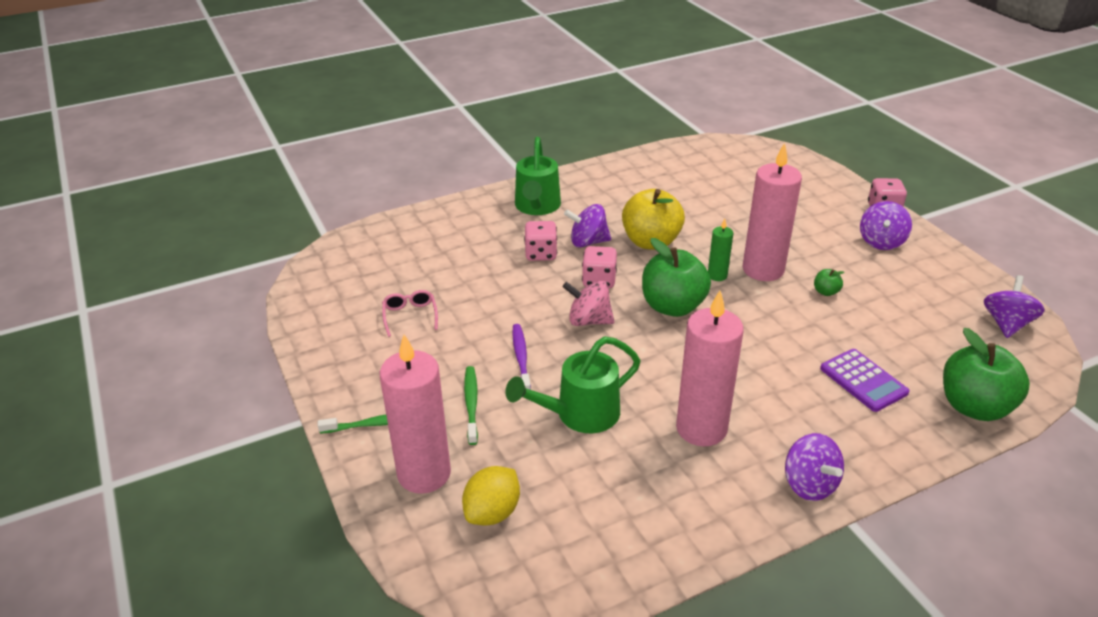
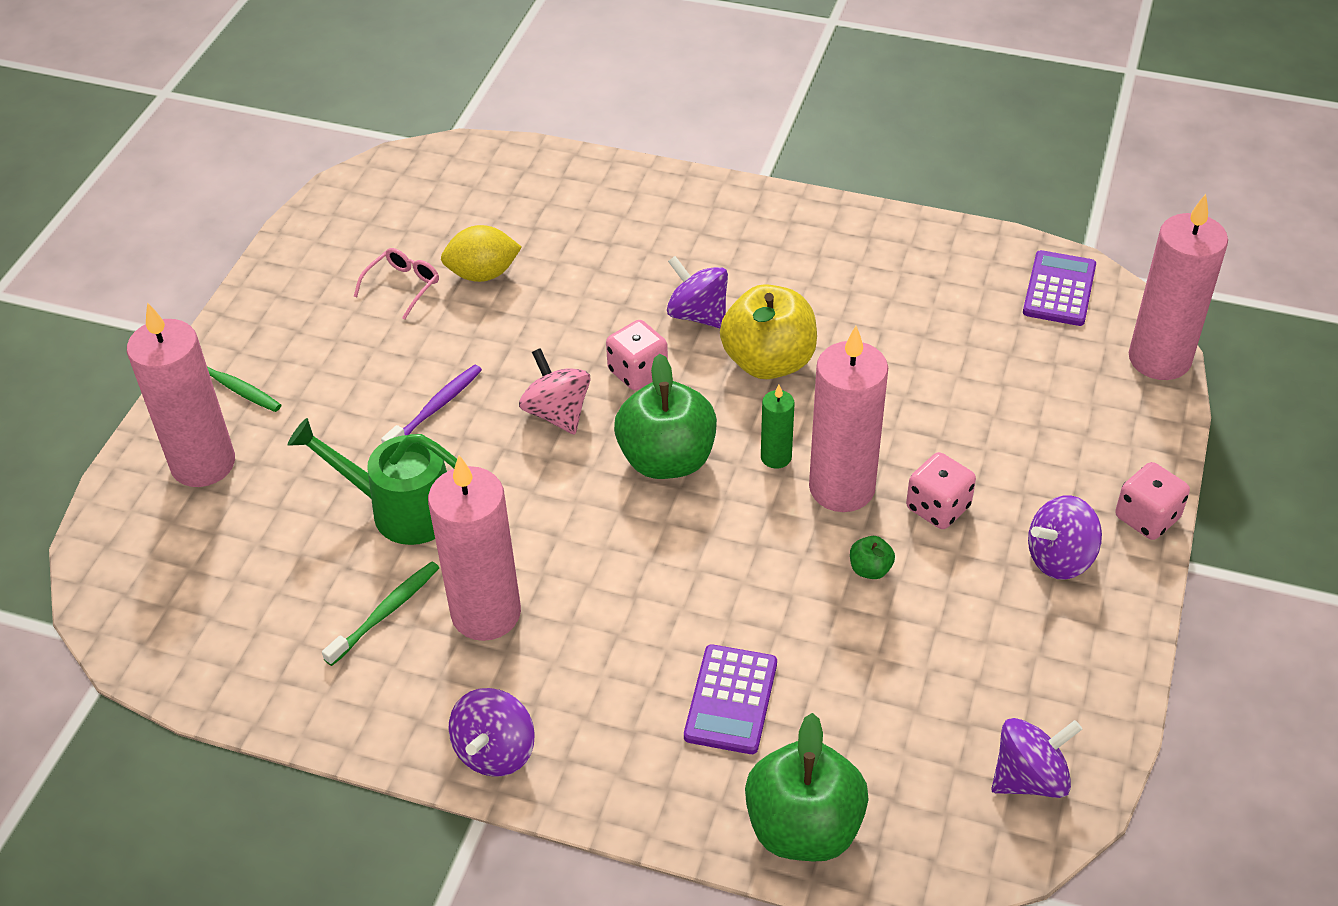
camera: 45 degrees right, 10 degrees up
yellow lemon [462,466,520,526] -> yellow lemon moved to [441,225,522,282]
green toothbrush [464,366,478,445] -> green toothbrush moved to [322,561,439,666]
green watering can [515,137,561,215] -> none
pink dice [524,221,557,261] -> pink dice moved to [906,452,976,529]
none -> purple calculator [1023,250,1096,326]
none -> pink candle [1129,194,1228,380]

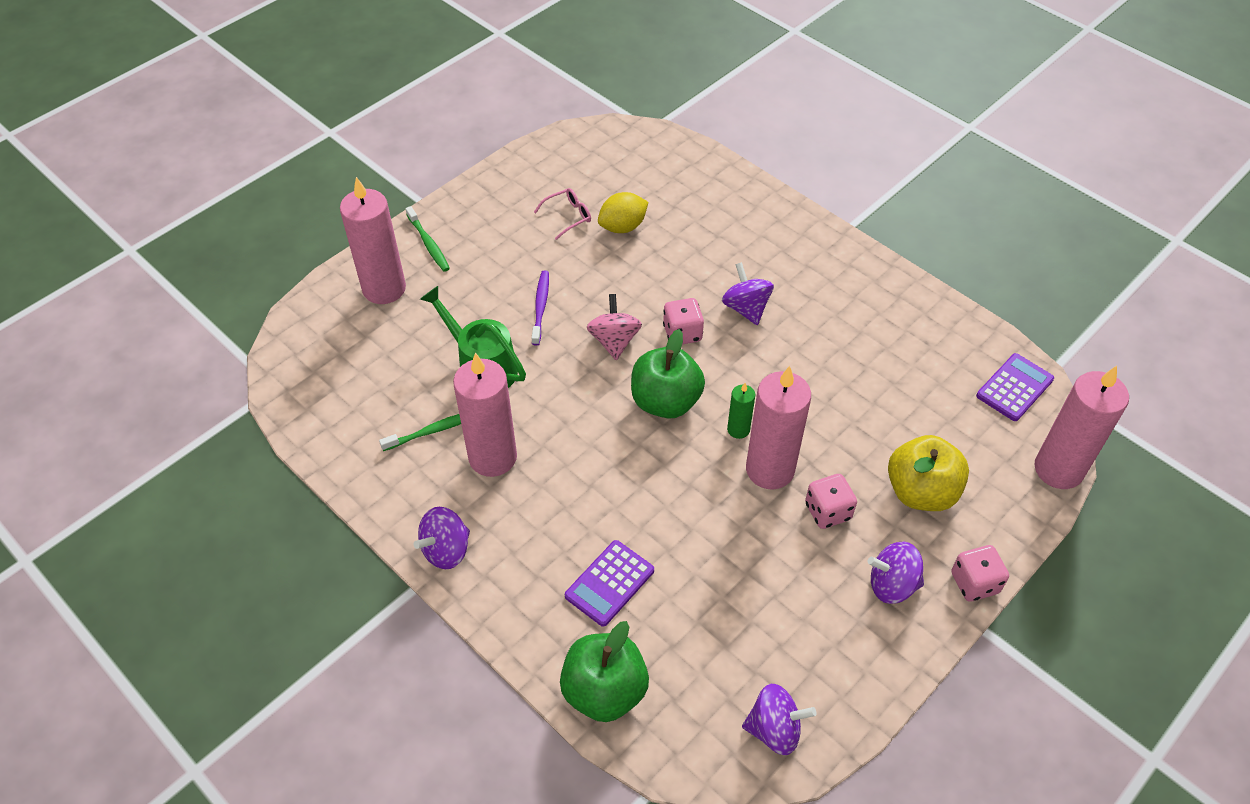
camera: 25 degrees right, 5 degrees up
purple toothbrush [381,365,482,443] -> purple toothbrush turned 60 degrees counterclockwise [532,271,549,346]
yellow lemon [441,225,522,282] -> yellow lemon turned 45 degrees counterclockwise [598,192,648,233]
yellow apple [720,284,817,379] -> yellow apple moved to [888,435,969,511]
green apple [850,536,895,579] -> none

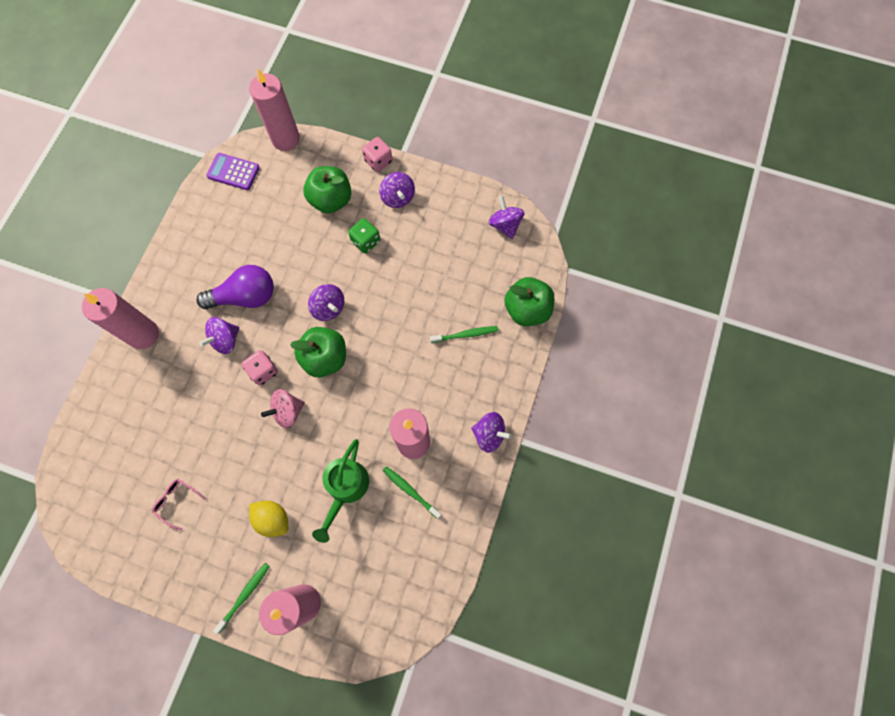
camera: 115 degrees left, 20 degrees up
purple toothbrush [532,271,549,346] -> none
purple calculator [565,540,654,627] -> green toothbrush [430,326,498,343]
yellow lemon [598,192,648,233] -> yellow lemon moved to [249,501,288,537]
green candle [727,383,755,439] -> purple spinning top [308,284,344,321]
pink candle [746,366,811,490] -> pink candle moved to [82,288,159,349]
pink dice [805,474,857,529] -> green dice [348,218,380,254]
yellow apple [888,435,969,511] -> green apple [303,166,351,213]
none -> purple light bulb [197,265,274,309]

